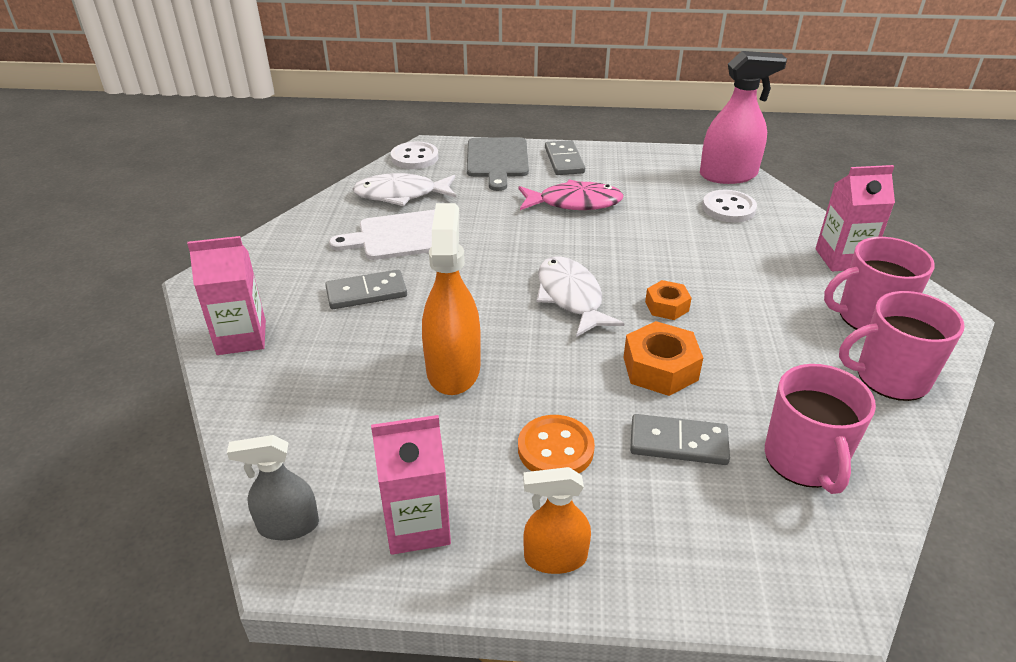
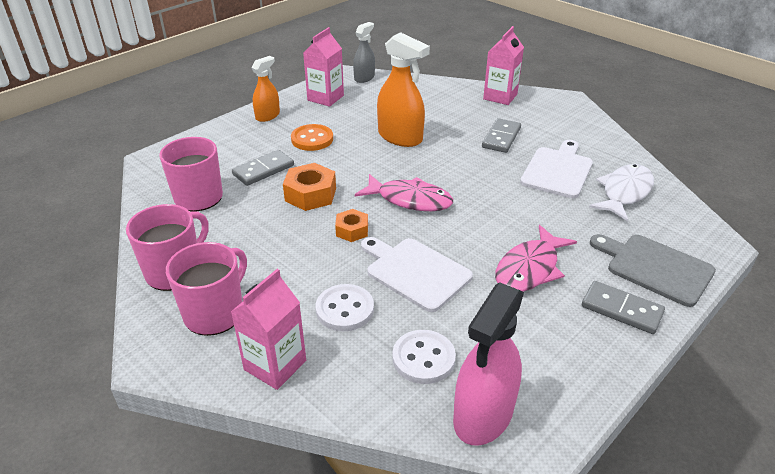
camera: 130 degrees right, 0 degrees up
white button [391,141,438,169] -> white button moved to [315,284,374,331]
white fish [537,256,625,337] -> pink fish [355,174,453,211]
none -> white cutting board [361,237,473,312]

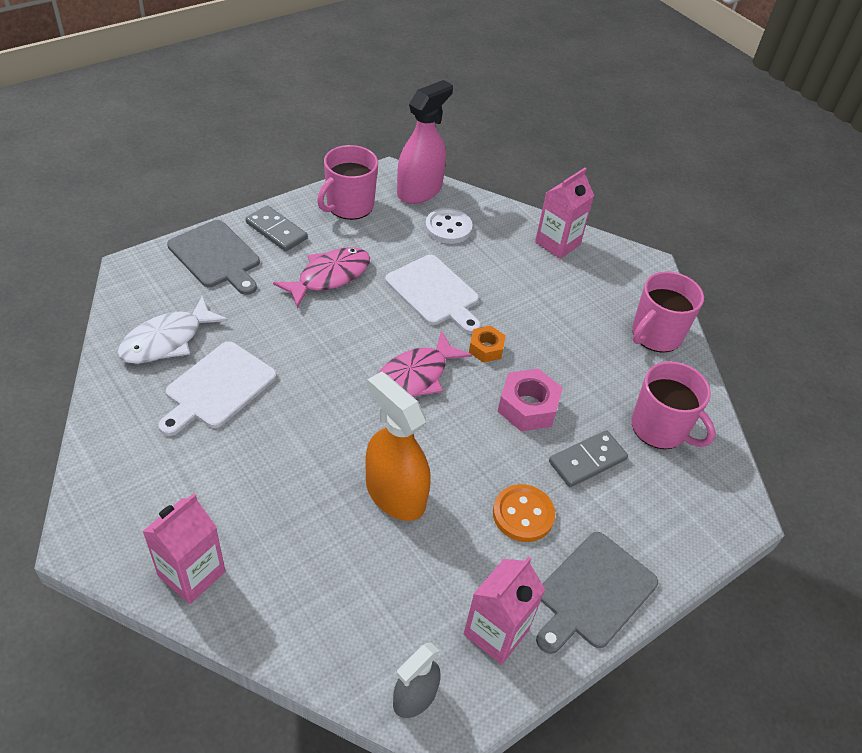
camera: 175 degrees left, 10 degrees up
pink mug [166,242,247,336] -> pink mug moved to [317,145,378,220]
orange spray bottle [252,56,280,122] -> grey cutting board [536,532,658,654]
orange nut [283,163,336,211] -> pink nut [498,369,563,431]
white button [315,284,374,331] -> none
pink fish [355,174,453,211] -> pink fish turned 75 degrees counterclockwise [378,330,472,397]
grey domino [482,118,521,153] -> none

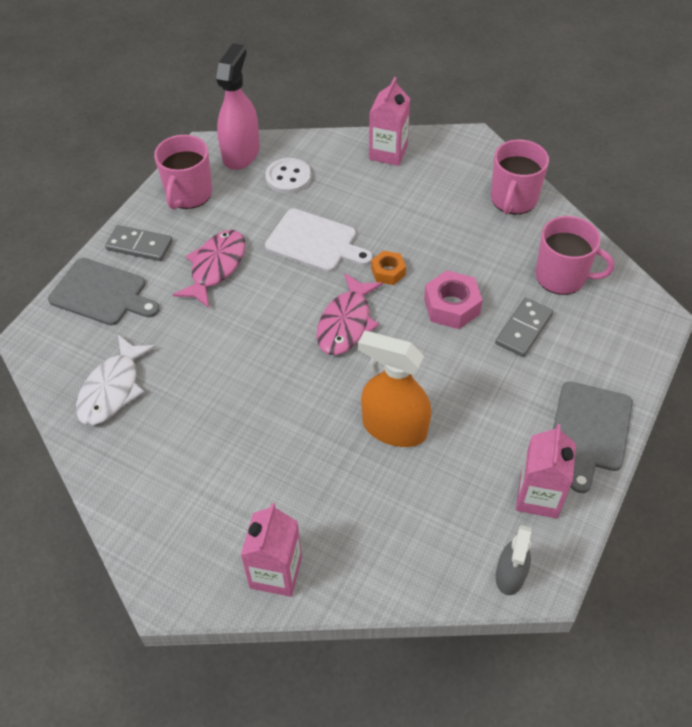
camera: 20 degrees left, 5 degrees up
white cutting board [158,341,277,436] -> none
orange button [493,484,555,542] -> none

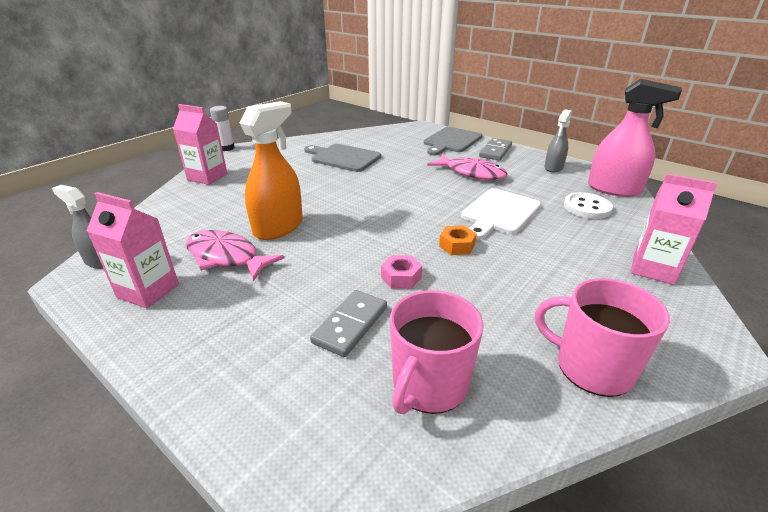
camera: 100 degrees right, 20 degrees down
white fish [76,335,156,425] -> none
pink mug [154,135,212,210] -> grey spray bottle [544,109,571,172]
pink fish [317,273,383,355] -> pink fish moved to [185,230,285,281]
pink nut [424,270,483,329] -> pink nut [381,255,422,289], size x0.62
grey domino [495,297,553,357] -> grey domino turned 75 degrees clockwise [310,290,387,357]
grey cutting board [553,381,633,493] -> grey cutting board moved to [304,144,381,172]
none -> white glue stick [210,106,235,151]

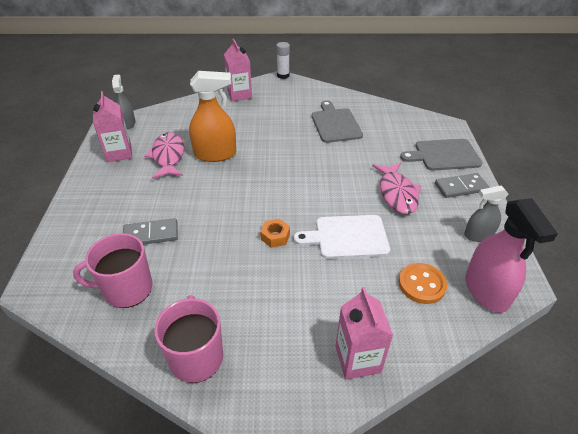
camera: 50 degrees right, 10 degrees up
pink nut [381,255,422,289] -> none
white button [564,192,613,219] -> orange button [399,263,447,304]

